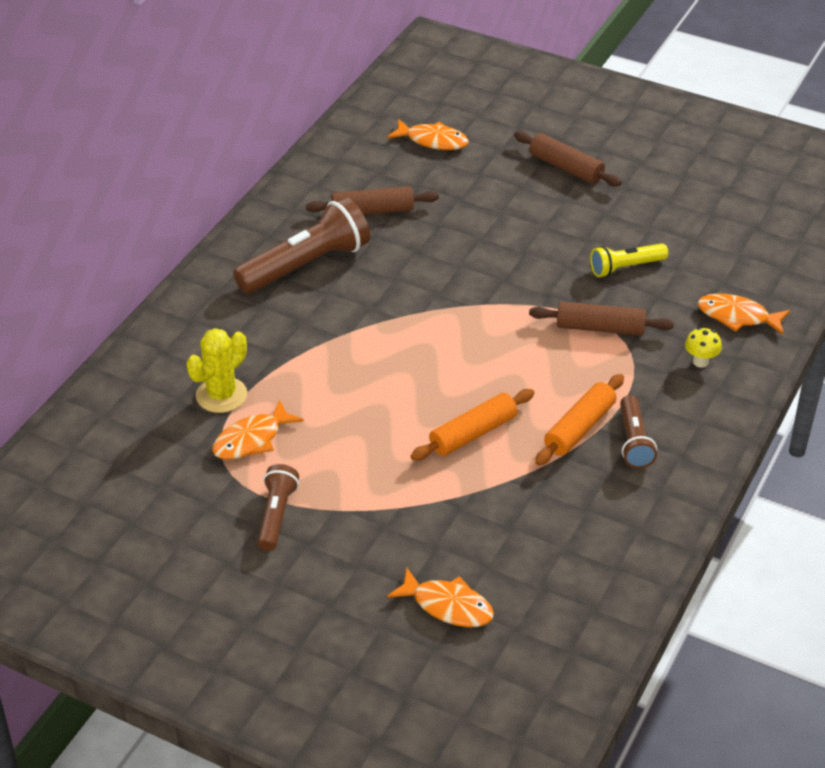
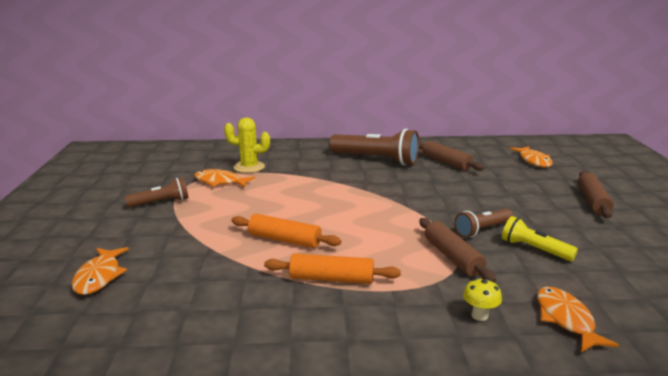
camera: 60 degrees right, 20 degrees down
brown flashlight [620,395,657,468] -> brown flashlight moved to [454,209,513,238]

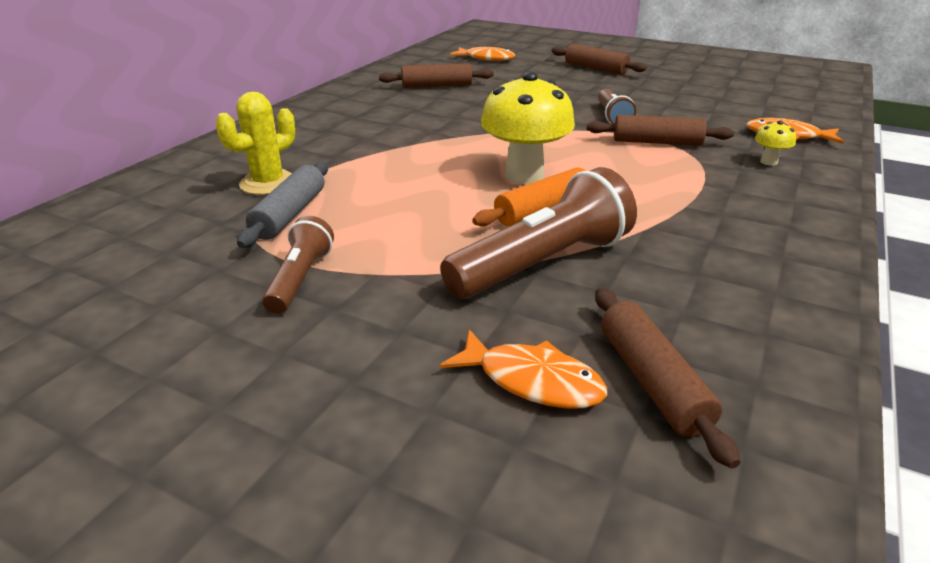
camera: 60 degrees left, 10 degrees up
orange fish [194,169,256,188] -> grey rolling pin [237,162,328,248]
orange rolling pin [264,253,401,284] -> none
brown flashlight [329,129,419,165] -> brown flashlight moved to [440,167,637,299]
yellow flashlight [502,216,578,261] -> none
none -> yellow mushroom [481,72,575,184]
none -> brown rolling pin [595,288,740,469]

